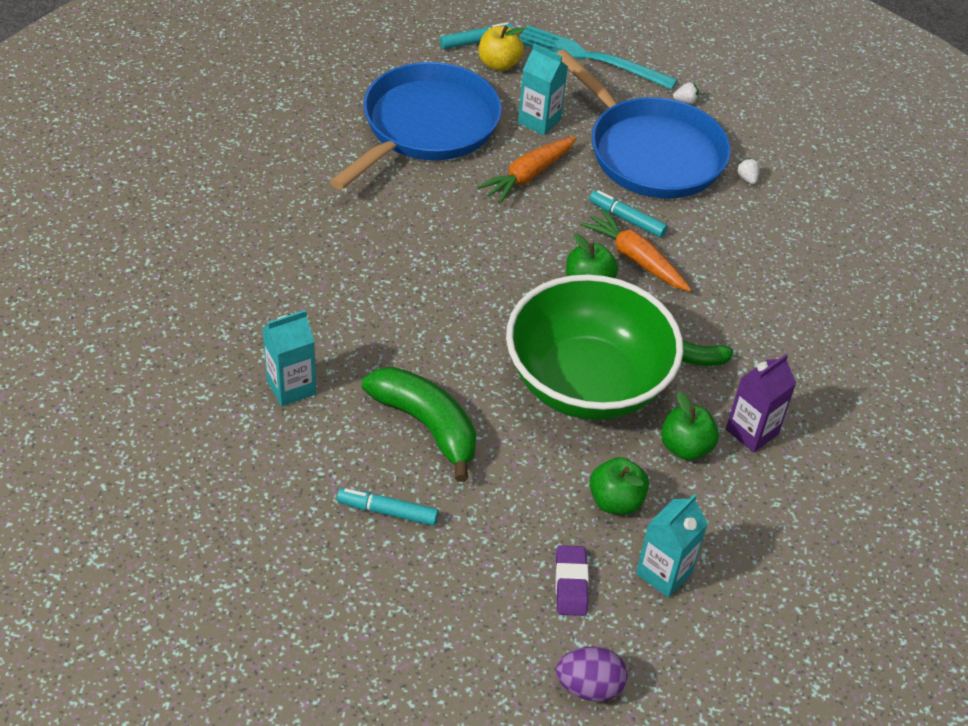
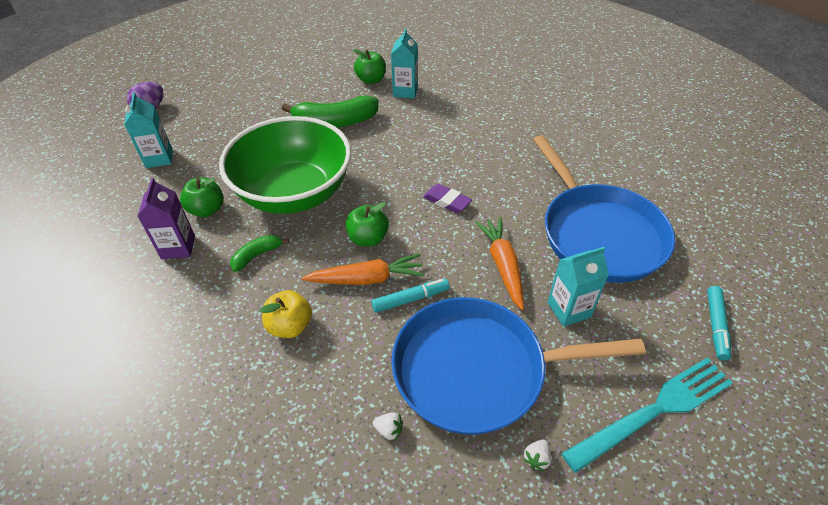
camera: 130 degrees right, 0 degrees up
turquoise marker [337,488,439,526] -> none
yellow apple [479,26,525,71] -> yellow apple moved to [260,290,312,338]
purple eraser [555,545,589,616] -> purple eraser moved to [423,184,472,213]
green apple [590,457,649,515] -> green apple moved to [353,49,386,84]

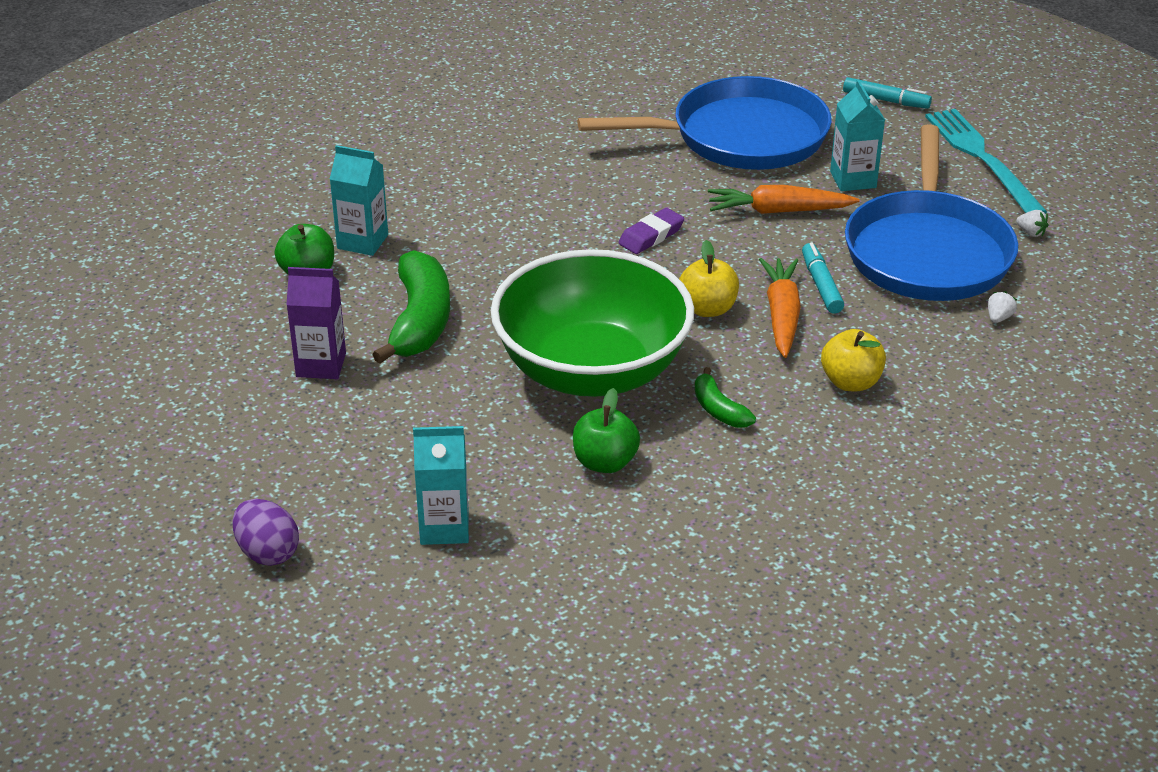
camera: 80 degrees left, 10 degrees down
purple carton [137,178,195,259] -> purple carton moved to [286,267,346,379]
green apple [346,202,389,246] -> yellow apple [679,240,739,317]

